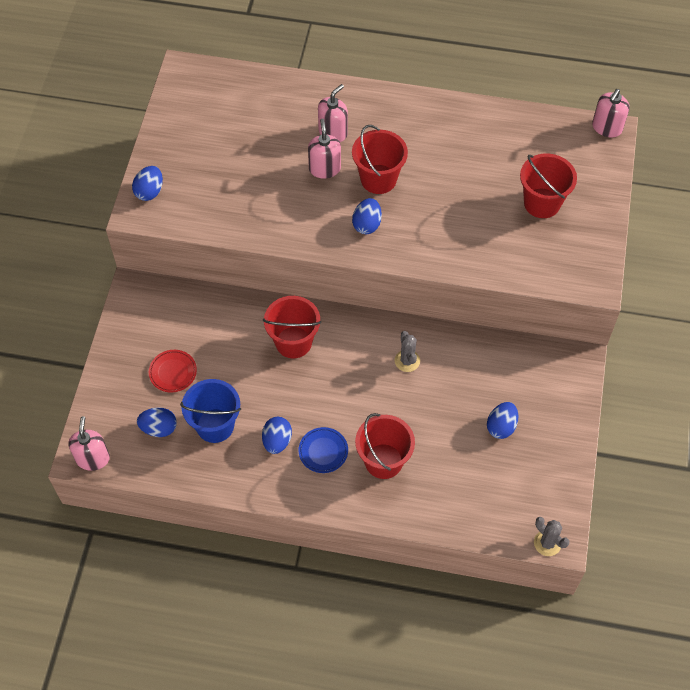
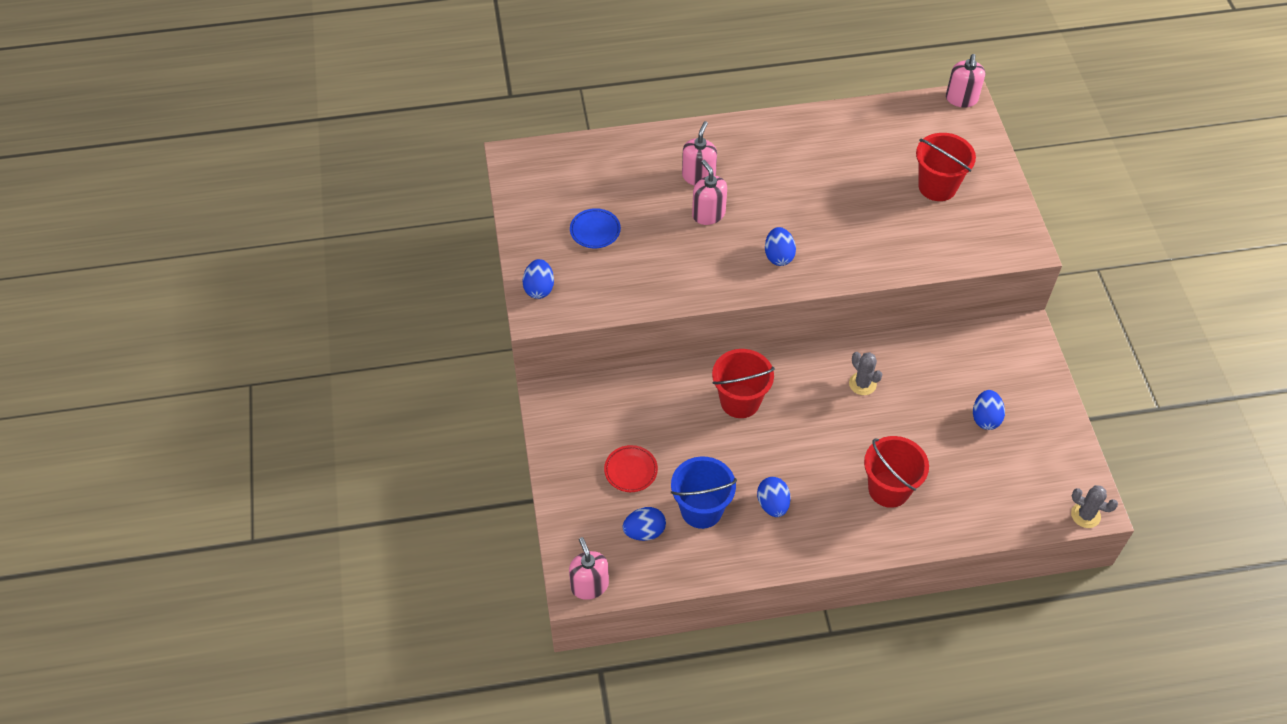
camera: 20 degrees left, 5 degrees down
blue plate [298,427,348,473] -> blue plate moved to [570,208,621,248]
red bucket [352,125,408,194] -> none

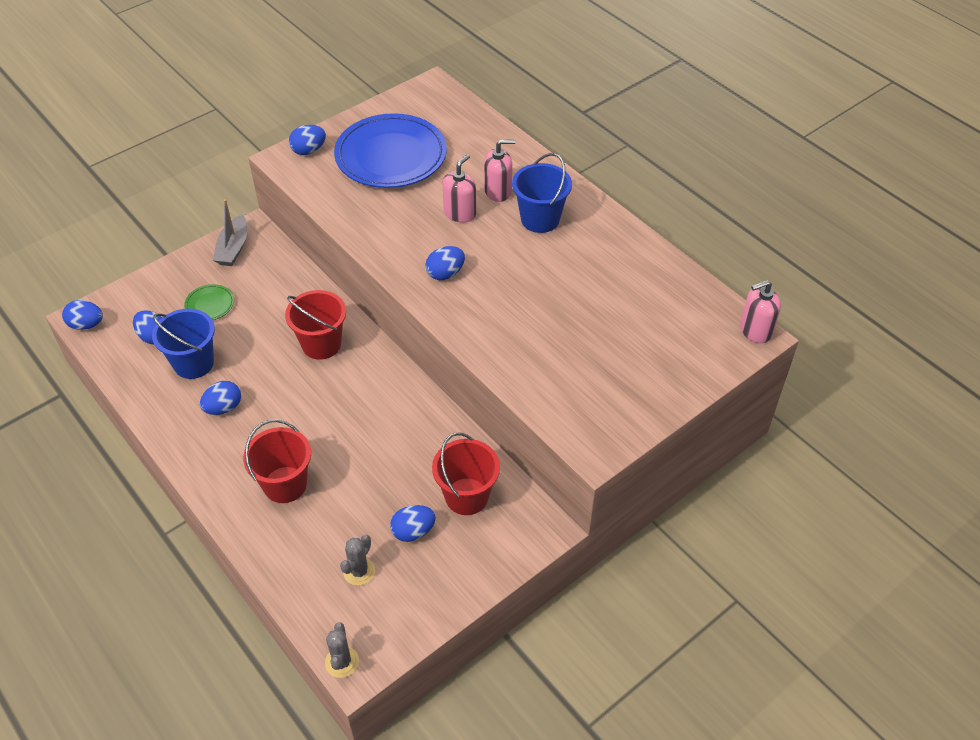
camera: 60 degrees right, 5 degrees down
pink soap dispenser [569,537,609,600] -> blue egg [62,300,103,330]
blue plate [570,208,621,248] -> blue plate [334,113,447,188], size x2.35
red plate [604,445,658,492] -> green plate [184,284,234,320]
grey cactus [849,352,882,395] -> grey cactus moved to [340,535,375,586]
red bucket [916,133,976,201] -> red bucket moved to [432,433,500,515]
none -> grey boat [213,199,247,266]
none -> blue bucket [512,153,572,233]

